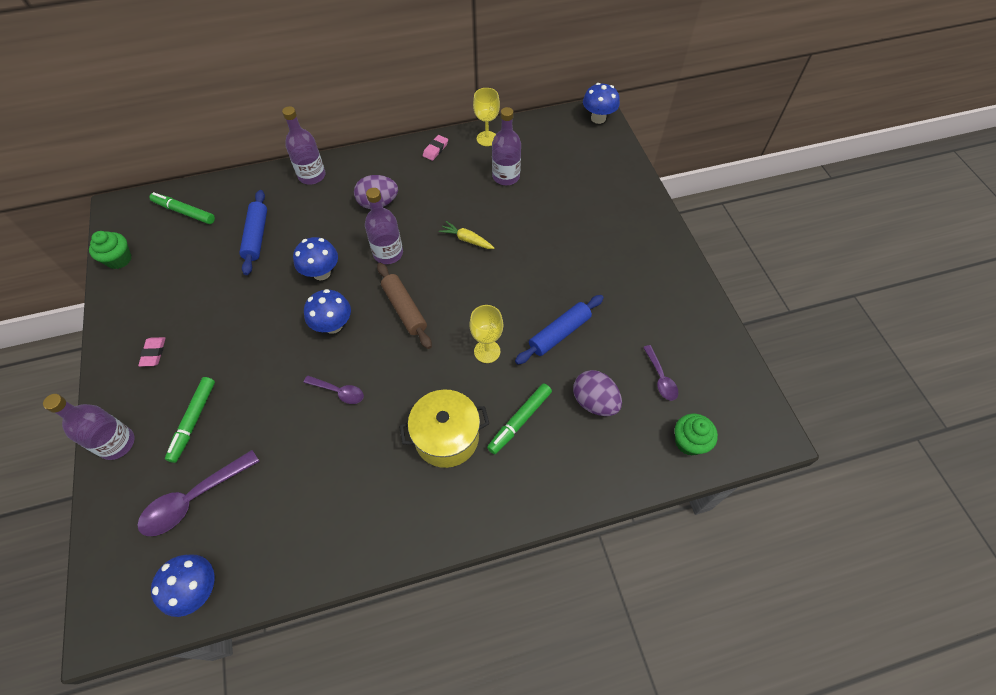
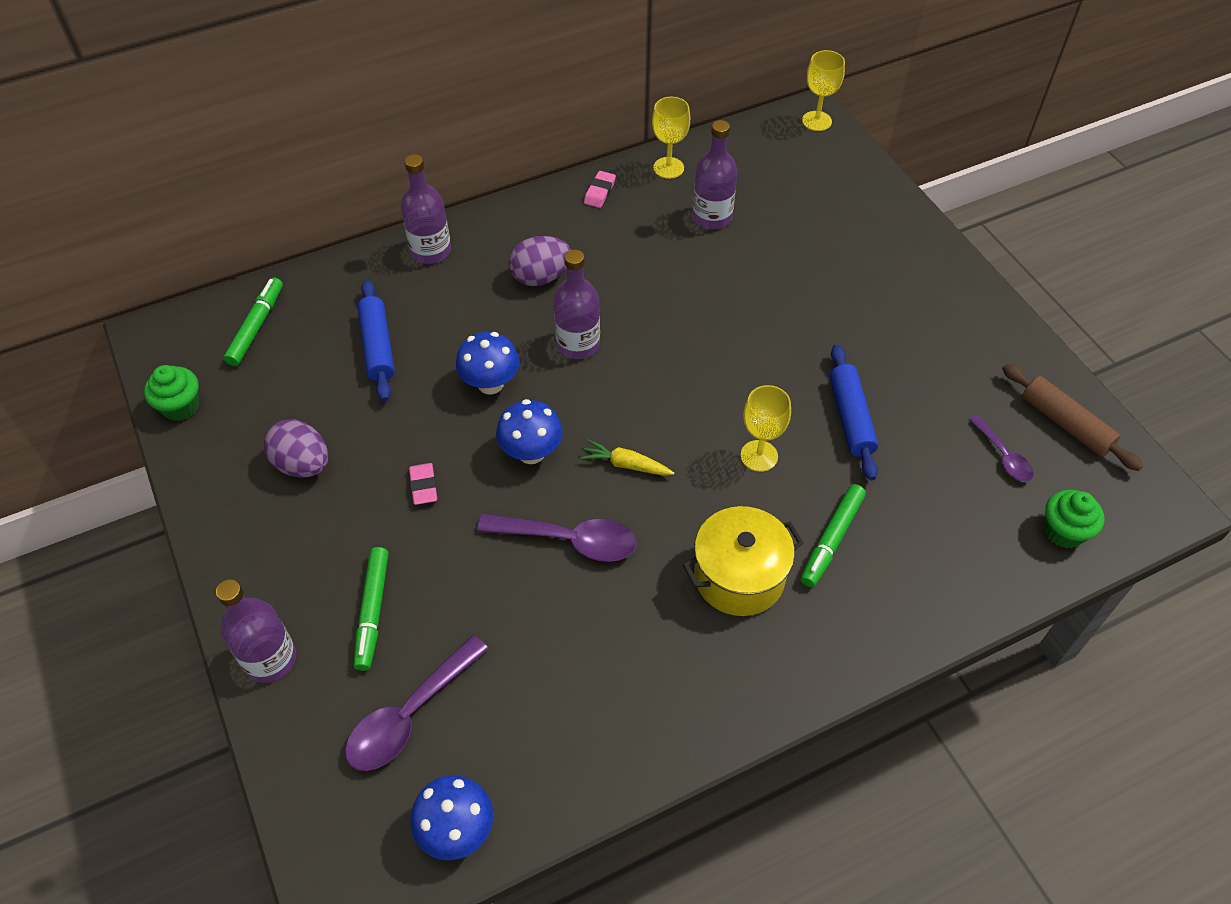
camera: 10 degrees left, 5 degrees down
pink eraser [138,337,166,367] -> pink eraser moved to [409,463,437,505]
green marker [149,192,215,224] -> green marker turned 90 degrees clockwise [224,277,283,366]
purple spoon [303,375,364,404] -> purple spoon [477,514,637,562], size x1.70
brown rolling pin [377,263,432,349] -> brown rolling pin moved to [1002,364,1143,471]
yellow carrot [439,221,494,249] -> yellow carrot moved to [580,440,674,476]
blue rolling pin [515,295,604,364] -> blue rolling pin turned 45 degrees counterclockwise [830,344,878,480]
purple egg [573,370,622,416] -> purple egg moved to [263,419,328,478]
blue mushroom [583,83,620,124] -> yellow goblet [802,50,845,131]

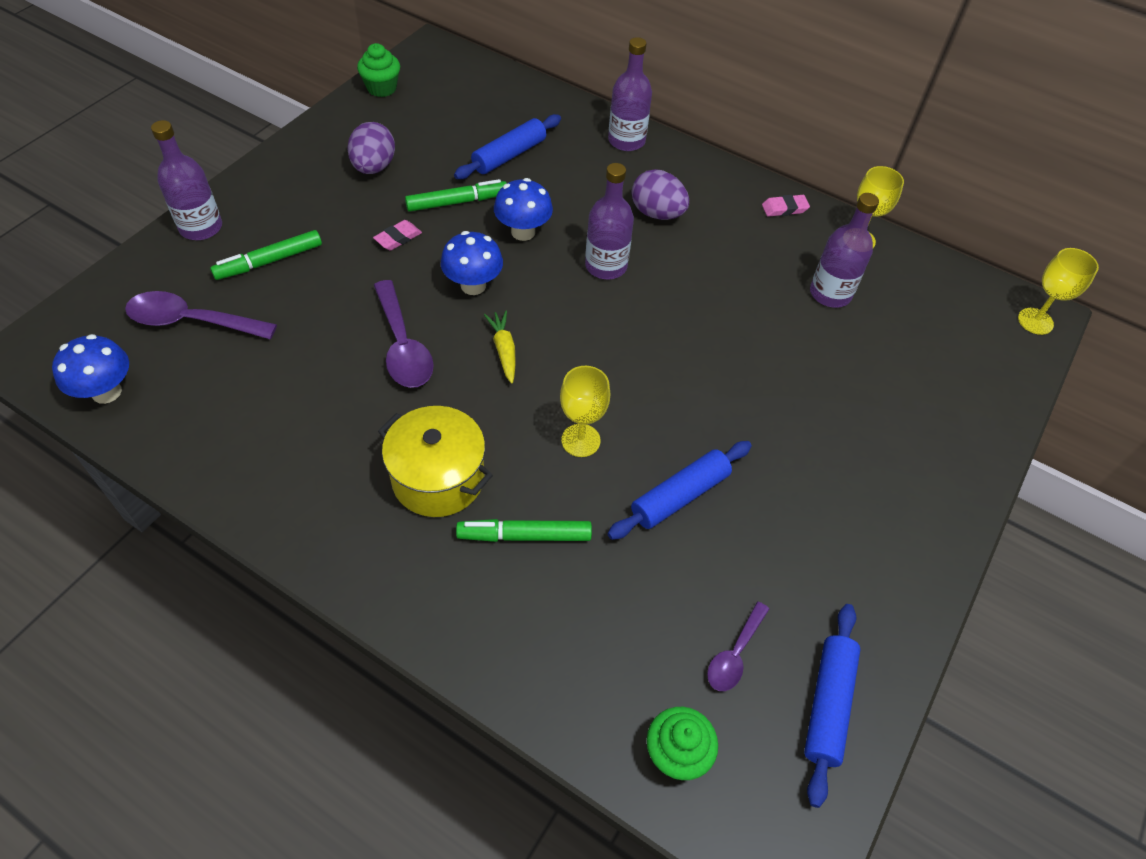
camera: 55 degrees right, 0 degrees up
green marker [224,277,283,366] -> green marker moved to [405,179,507,212]
brown rolling pin [1002,364,1143,471] -> blue rolling pin [804,604,861,808]

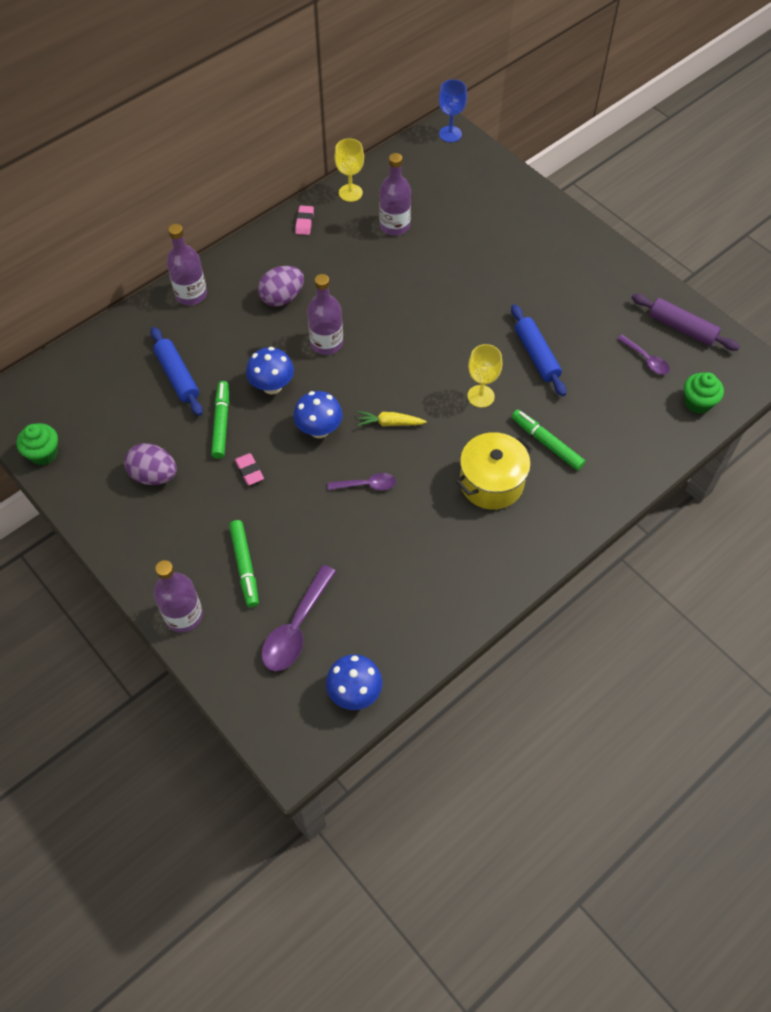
camera: 70 degrees left, 5 degrees up
purple spoon [374,280,434,388] -> purple spoon [327,473,396,490], size x0.59
green marker [456,519,592,542] -> green marker turned 120 degrees clockwise [512,410,585,470]
blue rolling pin [804,604,861,808] -> purple rolling pin [631,294,740,351]
yellow goblet [1018,248,1099,335] -> blue goblet [439,79,467,142]

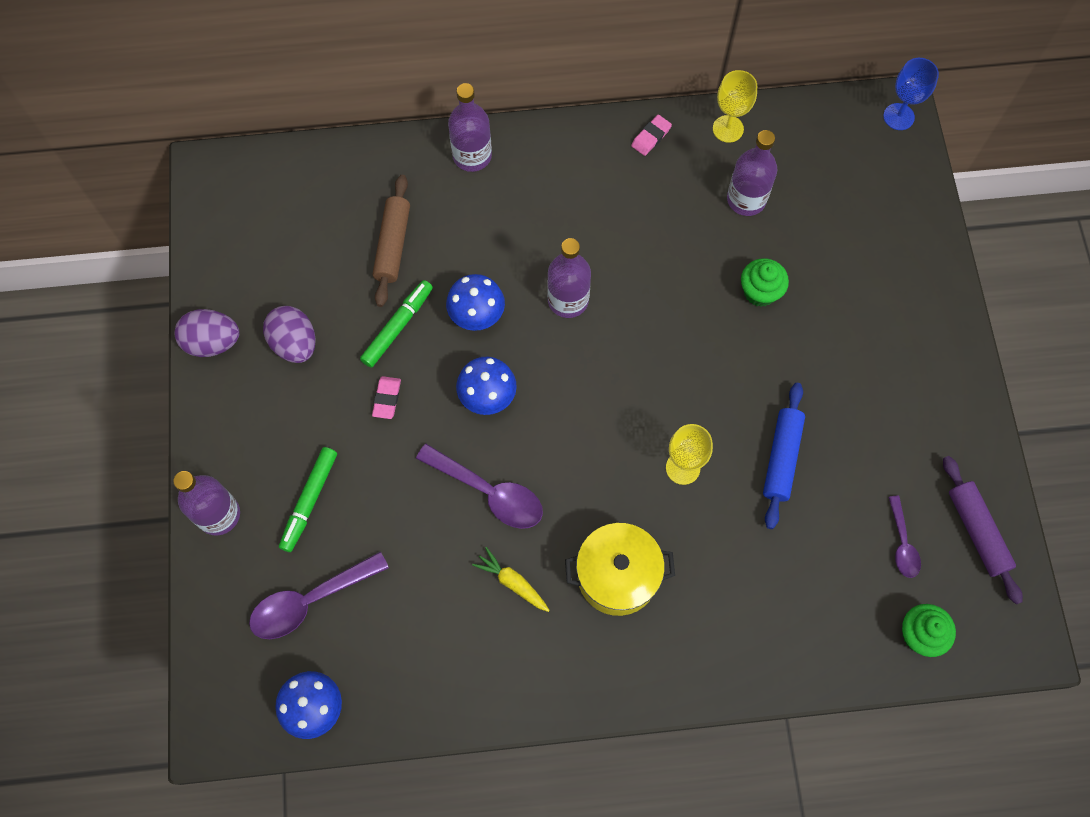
camera: 35 degrees right, 10 degrees up
green cupcake [16,423,58,465] -> green cupcake moved to [741,258,789,307]
blue rolling pin [150,327,203,416] -> brown rolling pin [373,175,410,307]
purple egg [258,266,304,306] -> purple egg moved to [174,309,239,357]
purple spoon [327,473,396,490] -> purple spoon [416,444,543,529], size x1.70
yellow carrot [357,411,427,426] -> yellow carrot moved to [472,547,550,612]
green marker [512,410,585,470] -> none

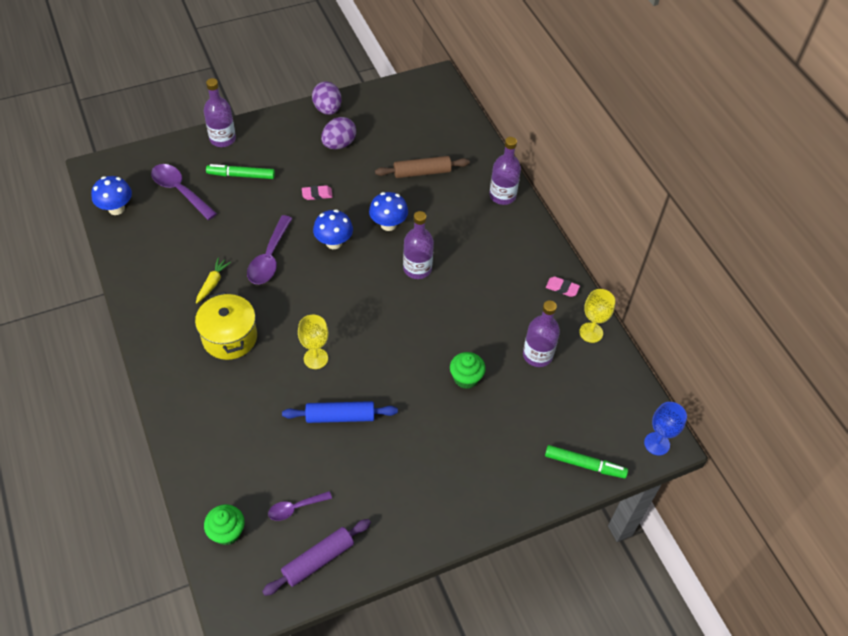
camera: 70 degrees right, 15 degrees down
green marker [360,280,433,368] -> green marker moved to [545,445,628,479]

